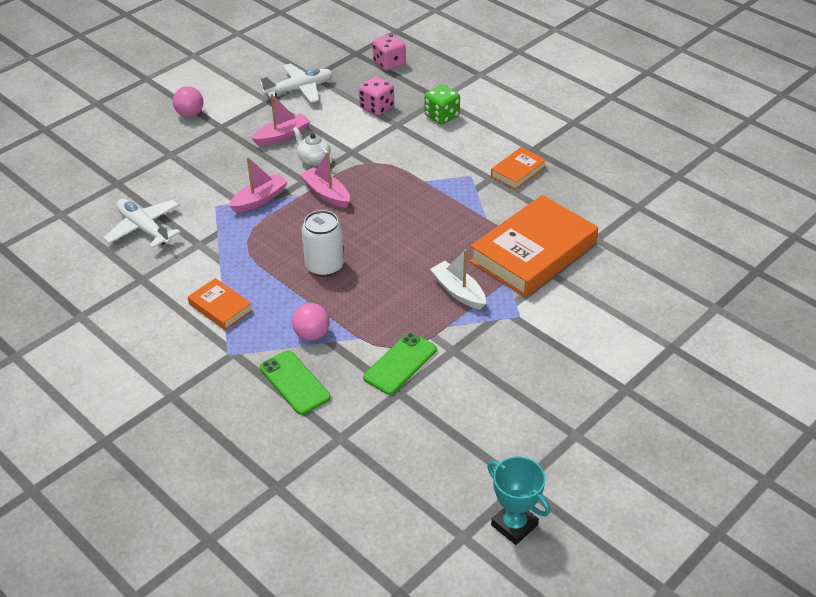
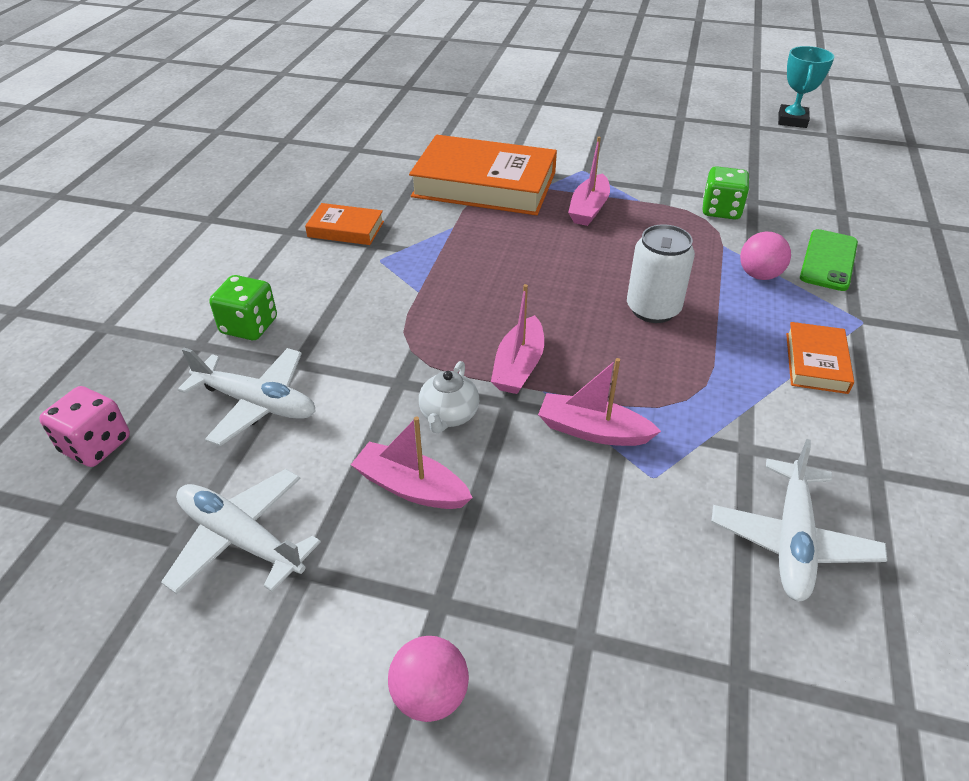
camera: 120 degrees left, 0 degrees up
pink dice [359,76,394,116] -> white plane [177,348,316,446]
green phone [363,332,437,395] -> green dice [703,166,749,220]
white boat [430,249,486,309] -> pink boat [568,137,610,226]

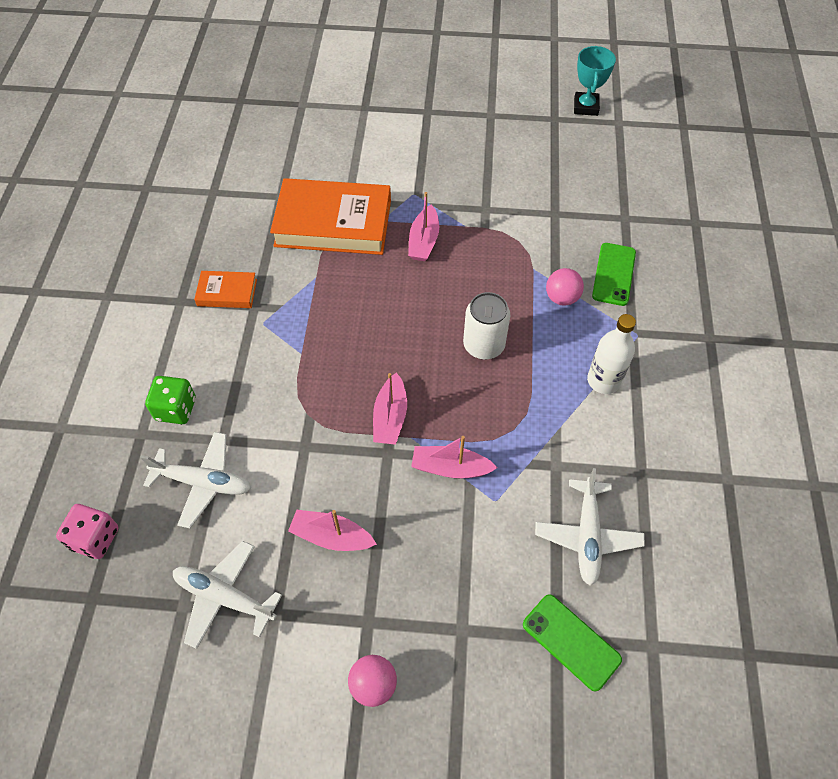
camera: 10 degrees left, 15 degrees up
white teapot [419,361,479,433] -> none
green dice [703,166,749,220] -> none
orange book [786,322,854,394] -> white bottle [587,314,636,394]
none -> green phone [523,594,622,692]

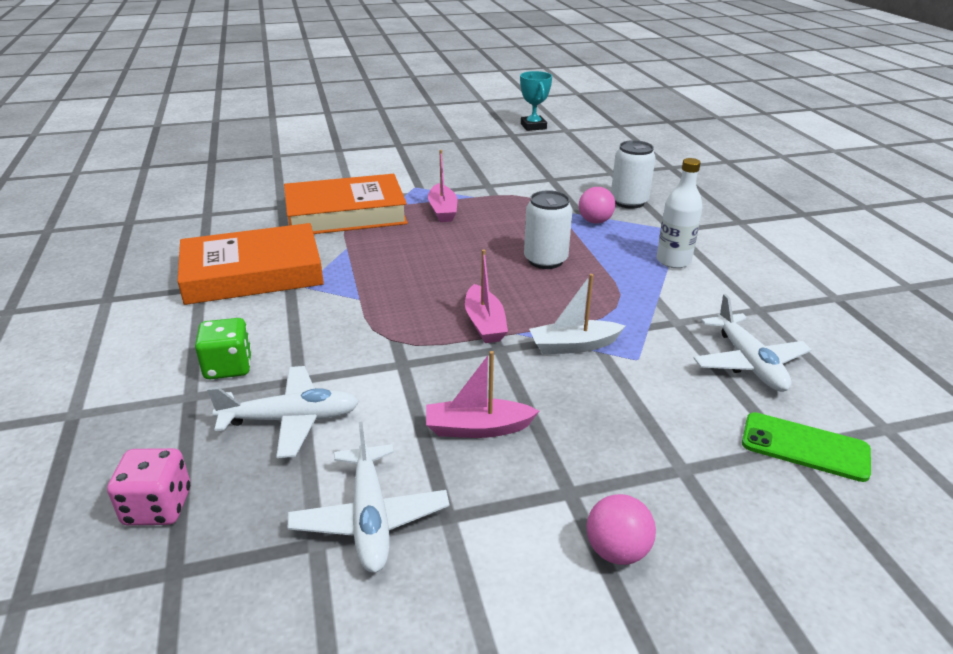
camera: 20 degrees left, 25 degrees down
white plane [173,541,282,649] -> white plane turned 105 degrees counterclockwise [288,422,449,573]
orange book [194,271,257,308] -> orange book [177,223,324,305], size x2.10
pink boat [411,436,497,478] -> white boat [529,274,625,354]
green phone [592,243,636,306] -> white can [611,140,656,209]

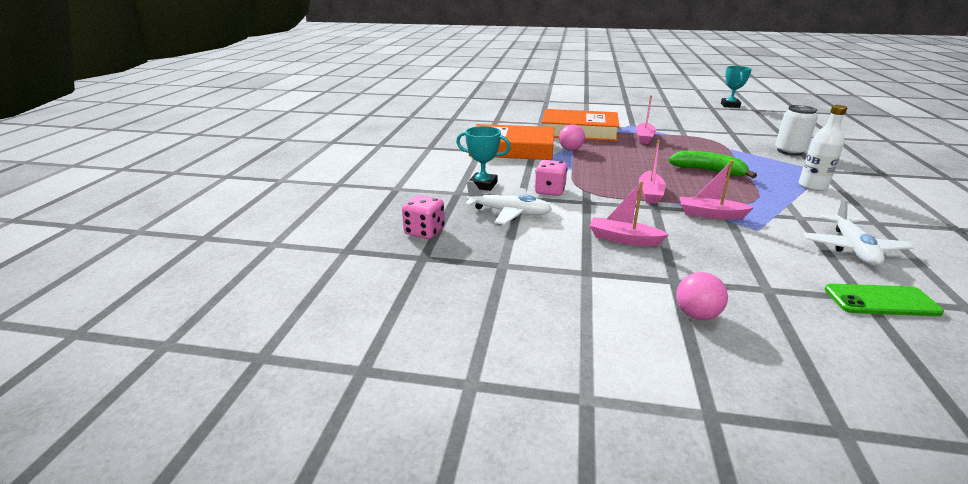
camera: 25 degrees right, 5 degrees down
green dice [195,318,252,379] -> turquoise trophy [456,126,511,191]
white plane [288,422,449,573] -> none
white can [524,190,572,269] -> green banana [668,151,757,178]
white boat [529,274,625,354] -> pink boat [680,160,754,219]
pink ball [579,187,616,224] -> pink ball moved to [559,124,585,151]
green phone [742,412,871,482] -> green phone turned 45 degrees counterclockwise [825,284,944,316]
none -> pink dice [535,160,568,196]

